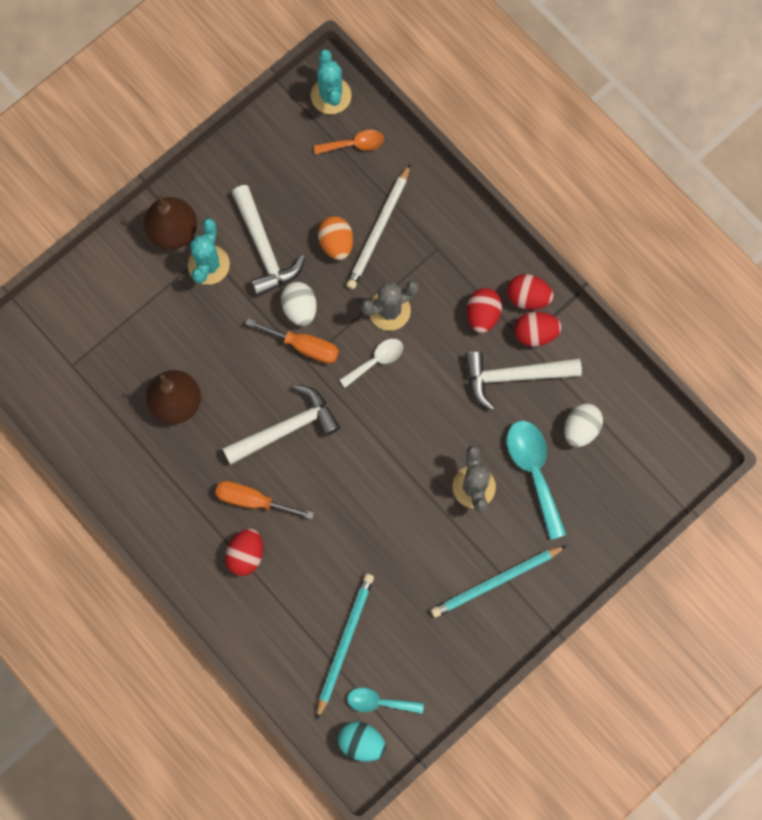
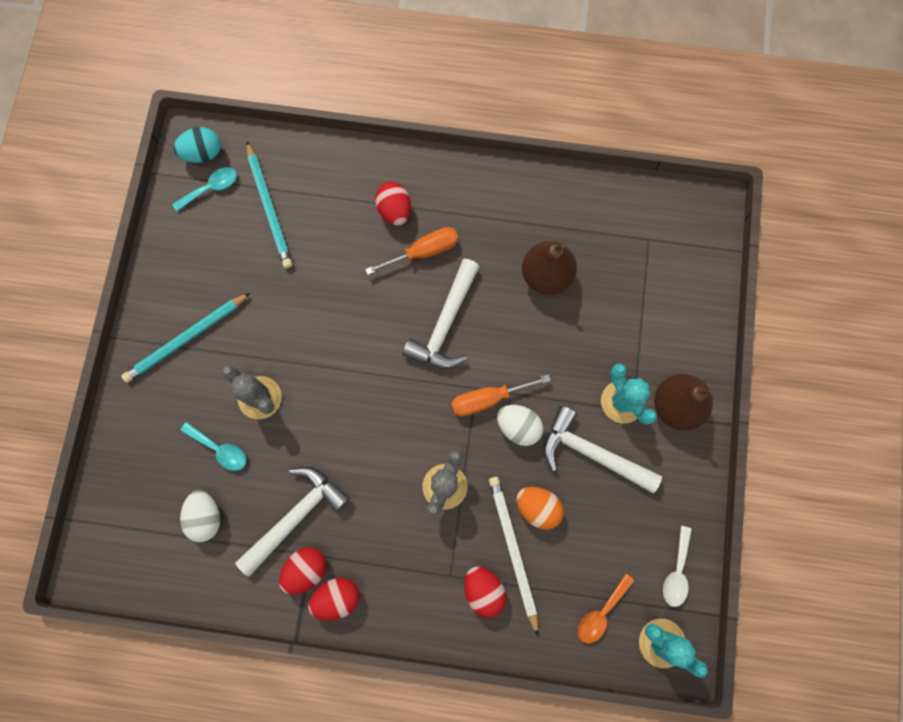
camera: 140 degrees right, 0 degrees up
white spoon [339,339,403,388] -> white spoon moved to [663,526,692,607]
turquoise pencil [431,545,567,618] -> turquoise pencil turned 150 degrees counterclockwise [121,293,250,383]
red egg [467,288,502,333] -> red egg moved to [464,566,506,618]
turquoise spoon [507,421,567,540] -> turquoise spoon [180,422,246,471], size x0.61

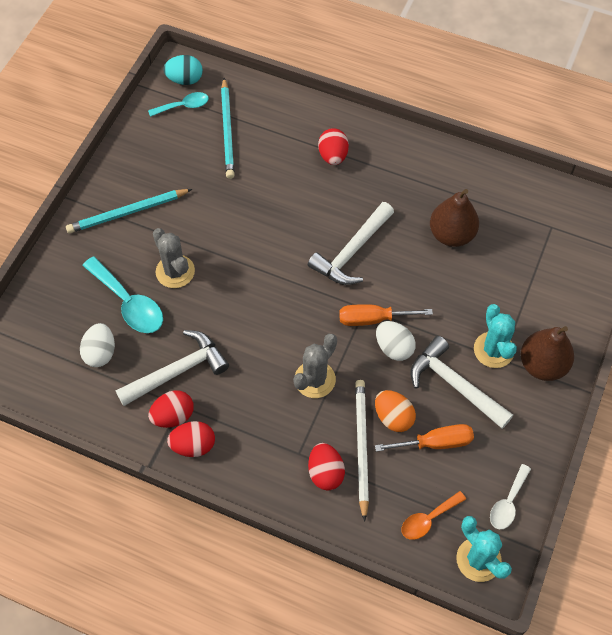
camera: 15 degrees right, 15 degrees down
turquoise spoon [180,422,246,471] -> turquoise spoon [82,256,163,333], size x1.65
orange screwdriver [365,227,459,275] -> orange screwdriver moved to [375,424,474,452]

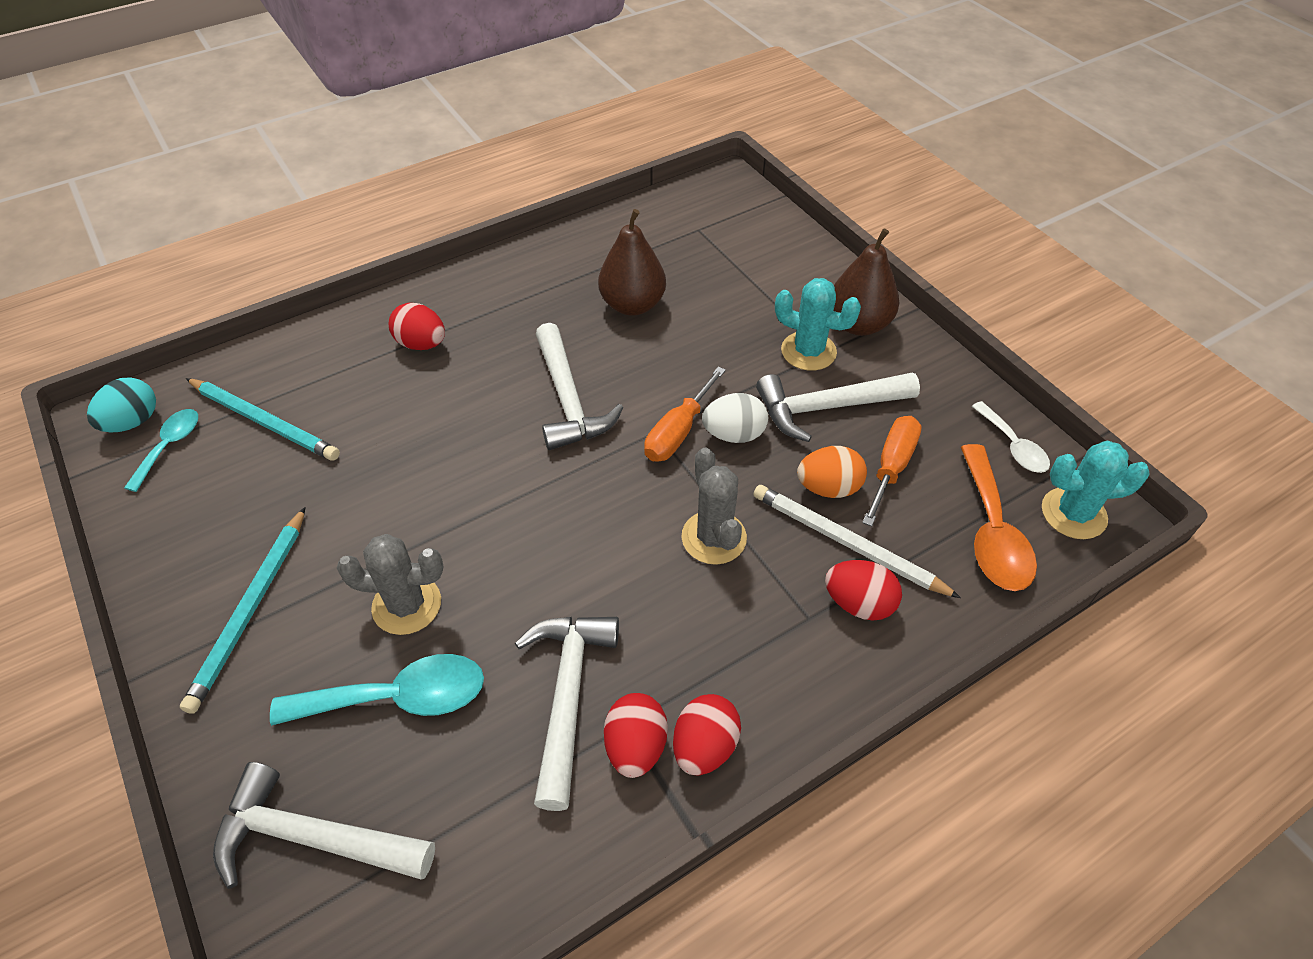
camera: 55 degrees left, 10 degrees down
white egg [80,323,115,367] -> none
orange spoon [402,491,466,540] -> orange spoon [961,444,1037,591], size x1.65
none -> white hammer [213,762,435,889]

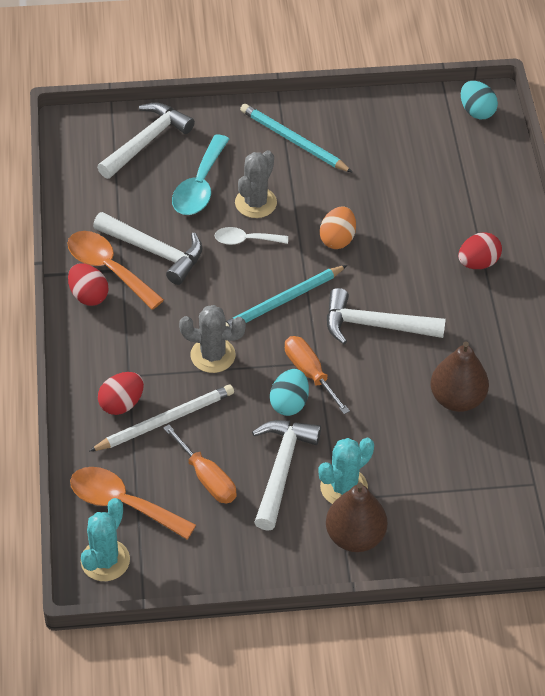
camera: 115 degrees right, 0 degrees up
turquoise spoon [124,409,198,492] -> none
turquoise pencil [186,378,340,461] -> turquoise pencil moved to [226,265,347,327]
red egg [604,693,668,778] -> orange spoon [67,231,164,310]
white egg [702,393,768,443] -> turquoise egg [270,369,309,416]
orange egg [797,446,867,498] -> orange egg moved to [320,206,356,249]
white spoon [972,401,1050,473] -> white spoon moved to [214,227,288,245]

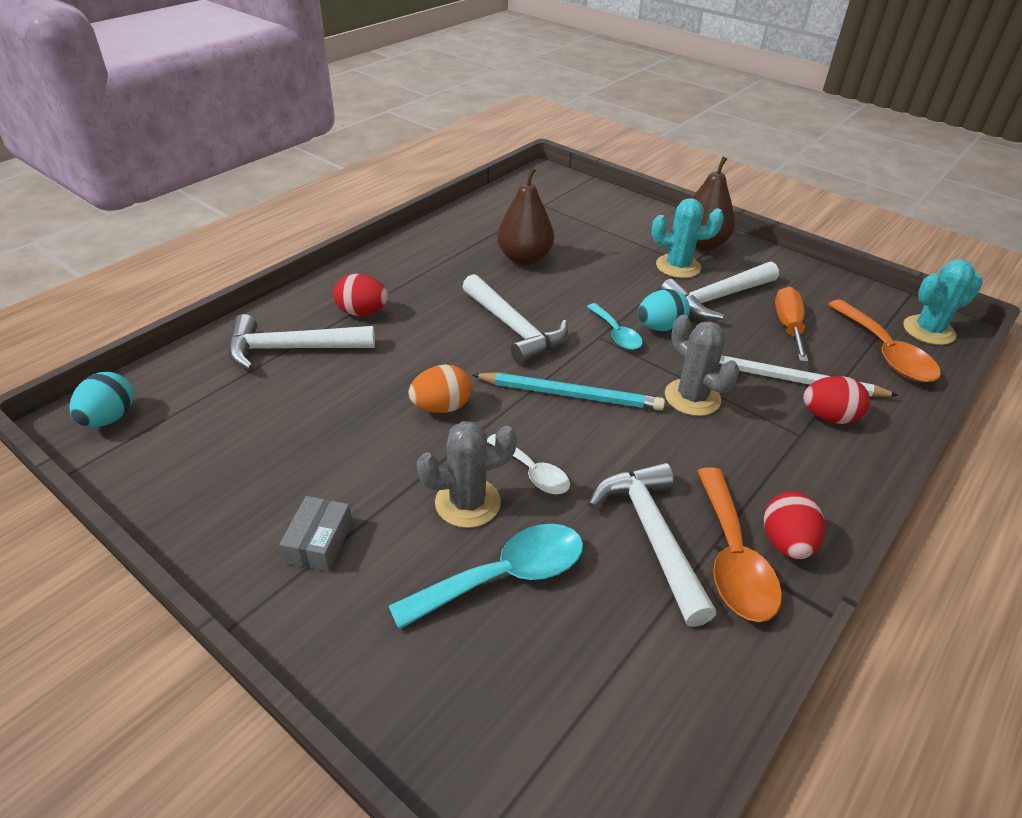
camera: 135 degrees left, 10 degrees down
white hammer [97,103,195,179] -> white hammer moved to [228,314,375,370]
turquoise pencil [240,104,353,173] -> grey box [279,496,352,572]
orange screwdriver [285,336,350,414] -> turquoise spoon [587,303,643,350]

